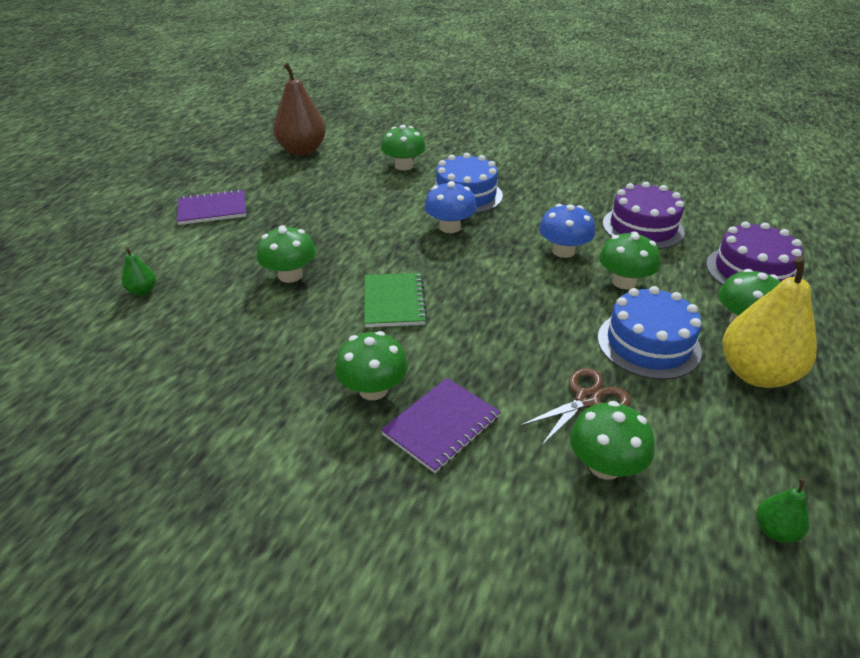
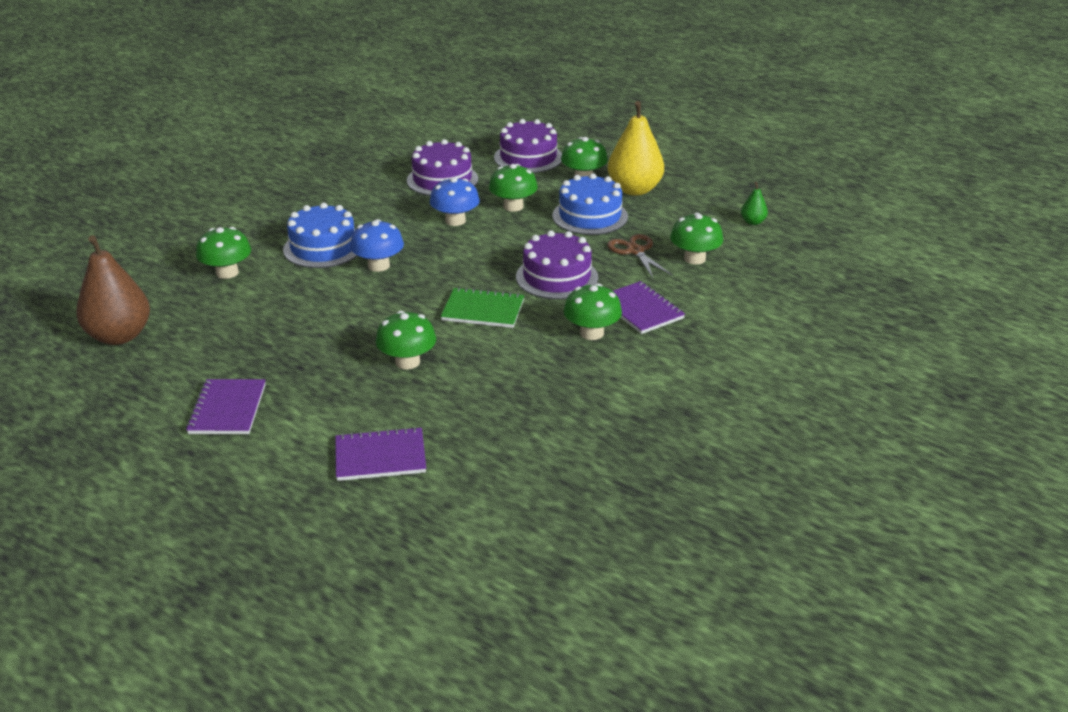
camera: 75 degrees left, 5 degrees down
green pear [122,247,156,295] -> purple notebook [335,427,426,481]
none -> purple cake [516,230,598,299]

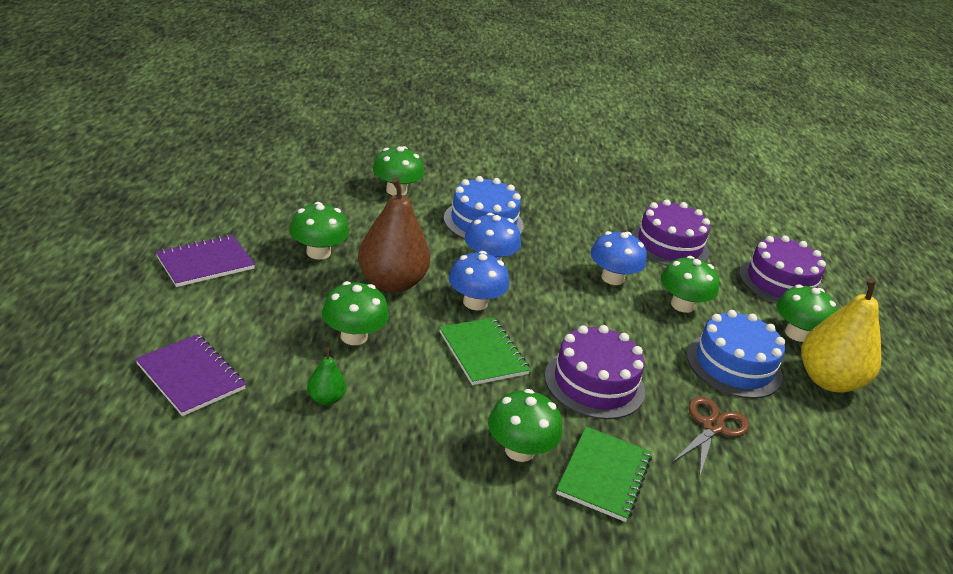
camera: 50 degrees right, 0 degrees up
brown pear [76,235,150,345] -> brown pear moved to [358,177,430,293]
purple notebook [613,281,685,334] -> green notebook [556,427,652,522]
green mushroom [670,213,723,265] -> green mushroom moved to [289,202,349,260]
green pear [741,182,768,225] -> green pear moved to [307,347,346,405]
none -> blue mushroom [449,251,509,310]

